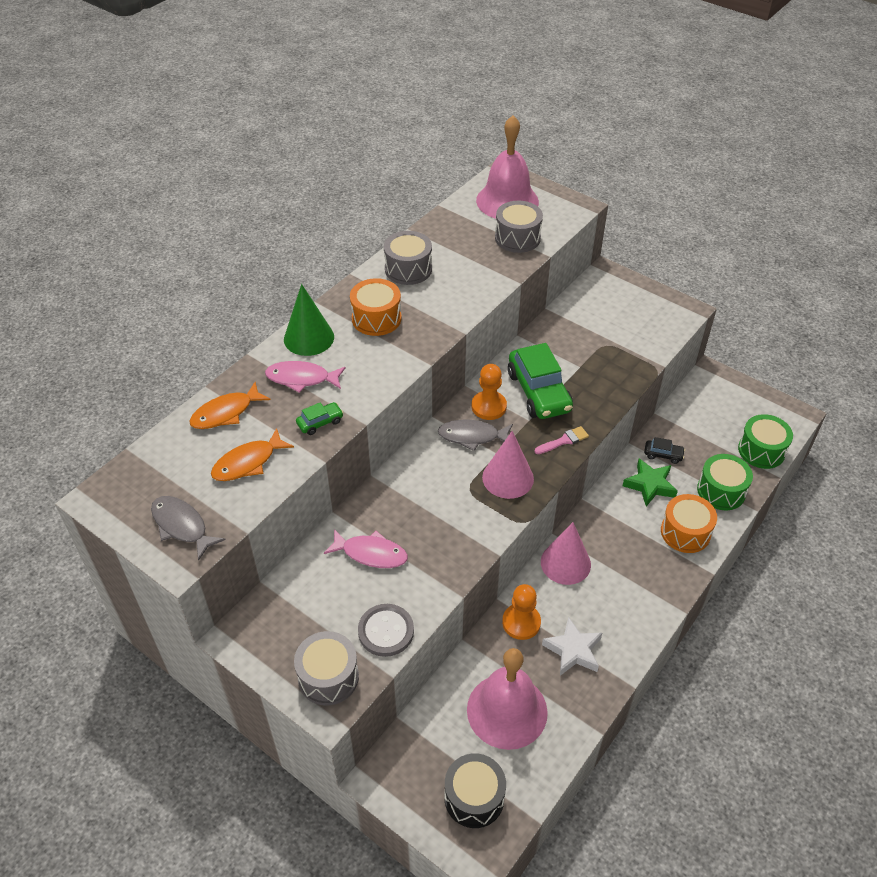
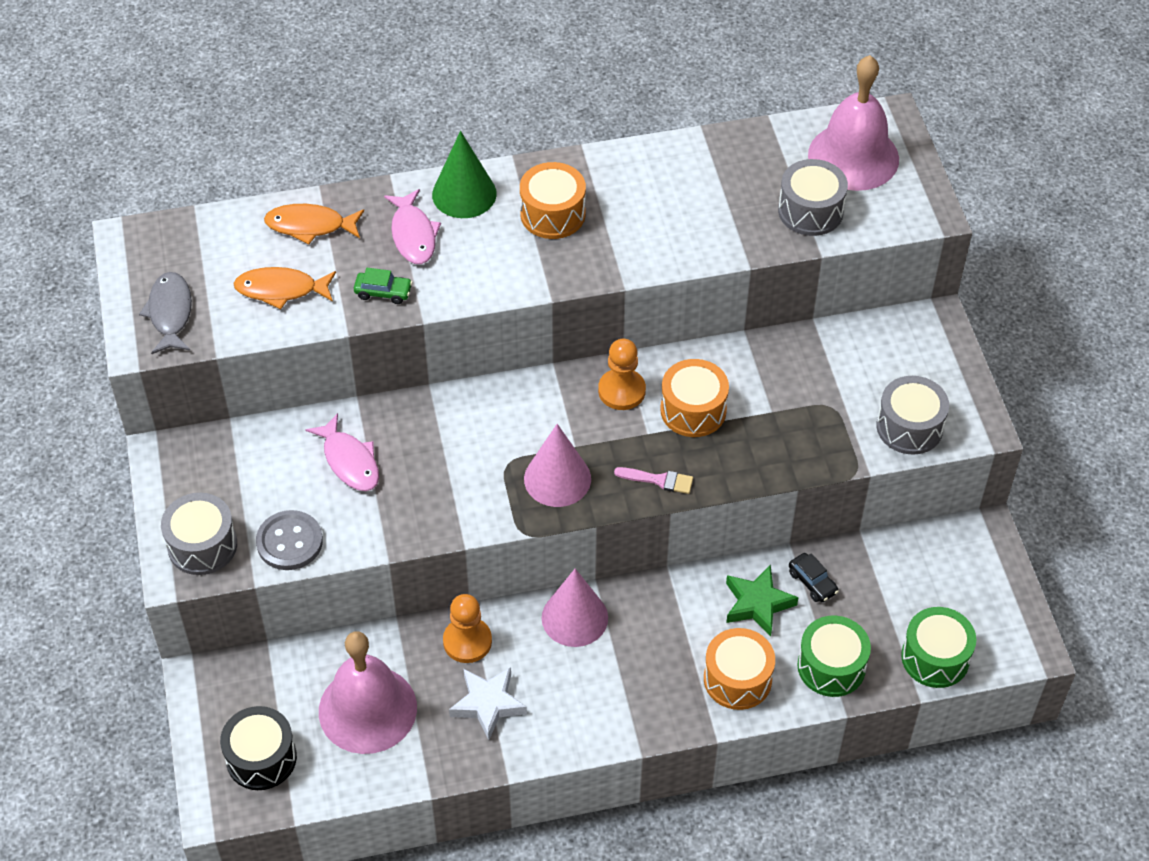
camera: 40 degrees right, 5 degrees up
pink fish [265,361,346,393] -> pink fish turned 150 degrees counterclockwise [384,189,441,264]
grey drum [384,231,432,285] -> grey drum moved to [877,376,949,455]
grey fish [438,420,513,451] -> none
green car [508,343,573,419] -> orange drum [660,359,729,437]

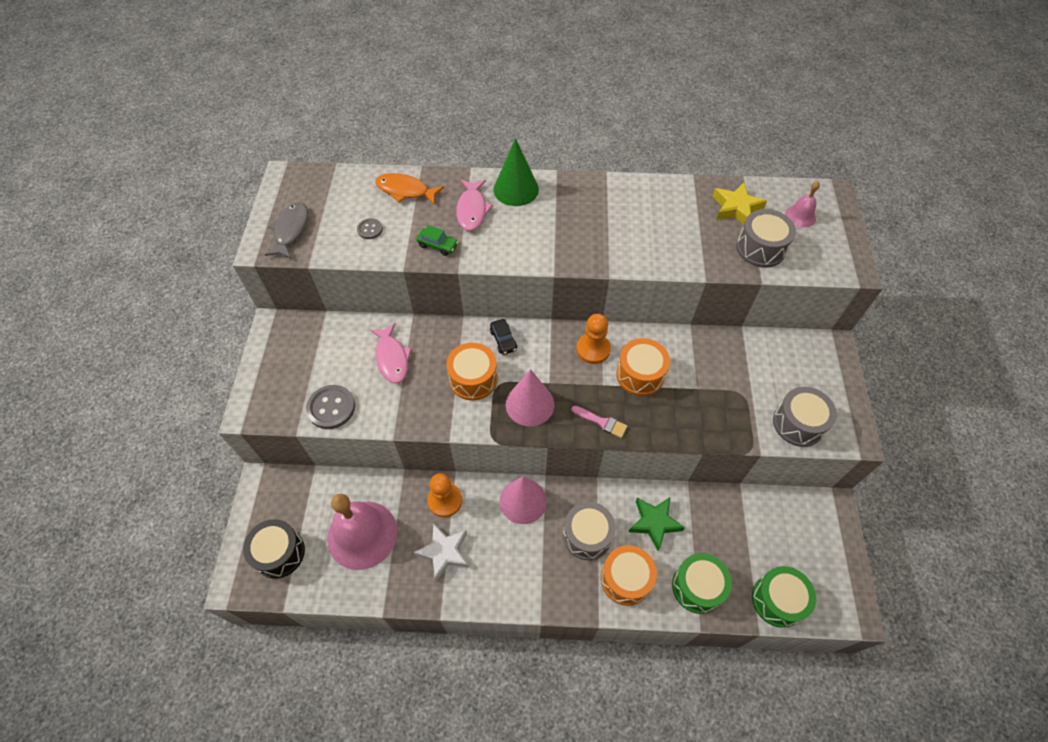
camera: 15 degrees right, 5 degrees up
grey drum [161,493,237,575] -> grey drum moved to [563,502,616,560]
orange fish [233,267,336,310] -> grey button [357,218,383,239]
orange drum [520,162,586,239] -> orange drum moved to [446,343,497,400]
black car [789,553,839,602] -> black car moved to [490,319,517,355]
pink bell [808,55,899,191] -> pink bell [785,181,820,228], size x0.46
none -> yellow star [712,183,767,224]

